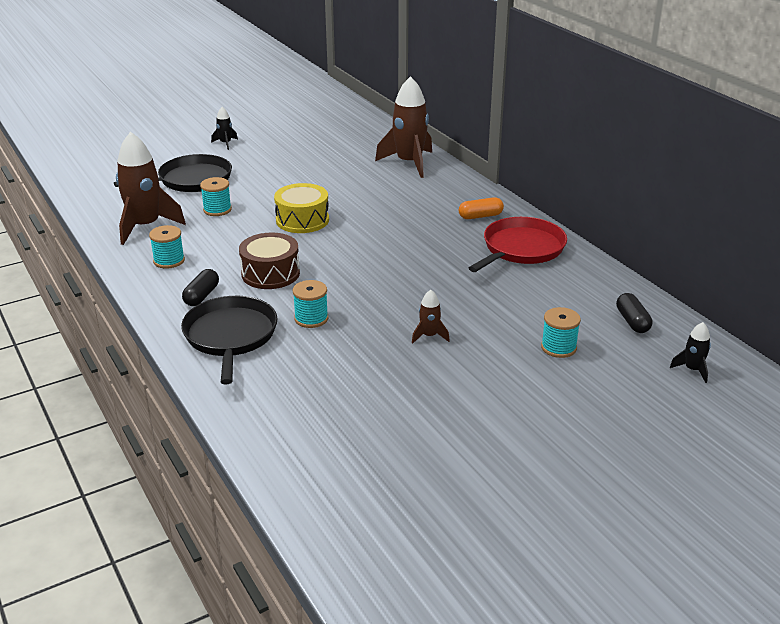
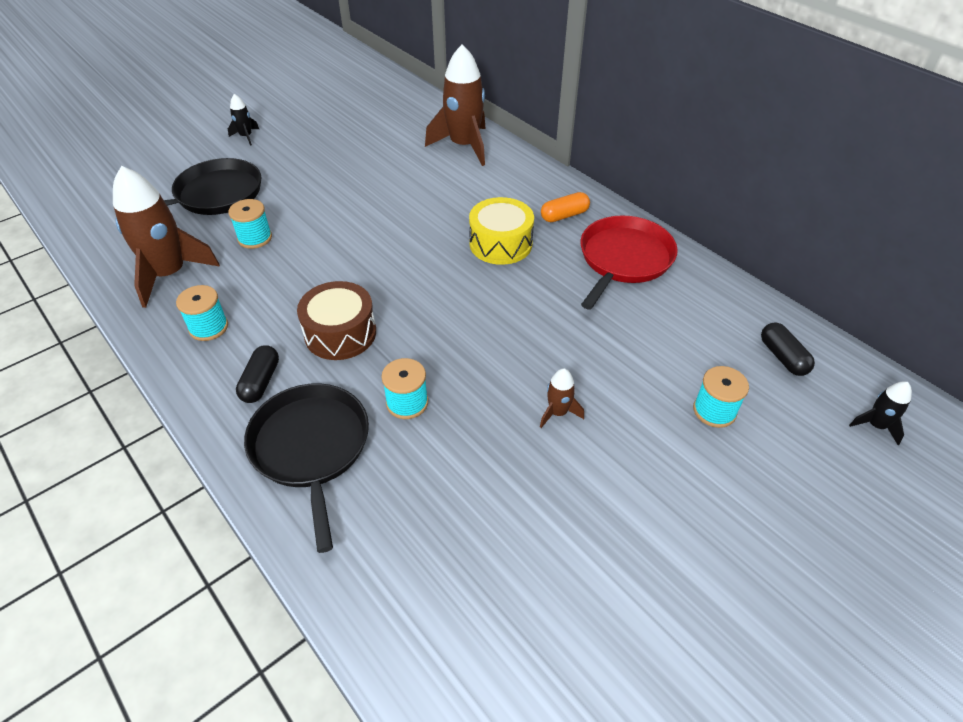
camera: 10 degrees left, 15 degrees up
yellow drum [274,183,329,233] -> yellow drum moved to [469,197,534,265]

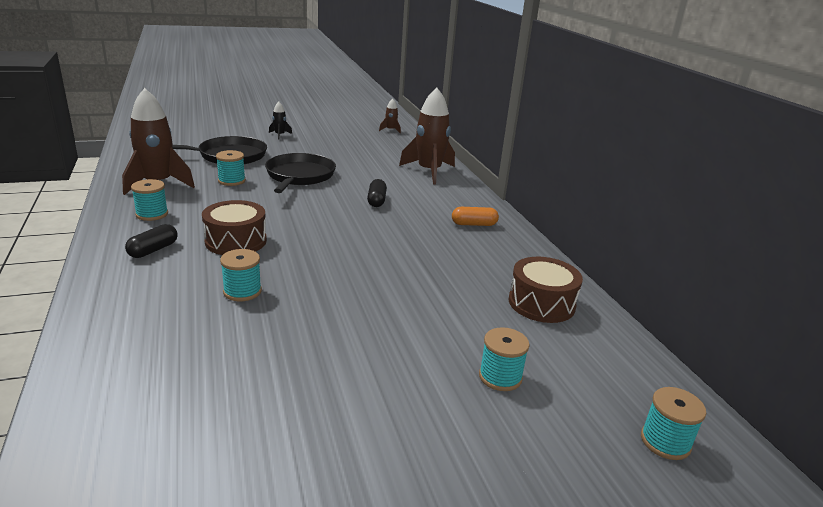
camera: 20 degrees right, 20 degrees down
black pan [244,383,369,553] -> black pan moved to [265,153,336,193]
yellow drum [469,197,534,265] -> none
brown rocket [540,368,584,428] -> brown rocket moved to [379,98,401,133]
red pan [580,215,678,310] -> none
black capsule [761,323,815,376] -> black capsule moved to [367,179,387,207]
black rocket [849,382,912,445] -> turquoise spool [641,387,706,460]
none -> brown drum [509,257,583,323]

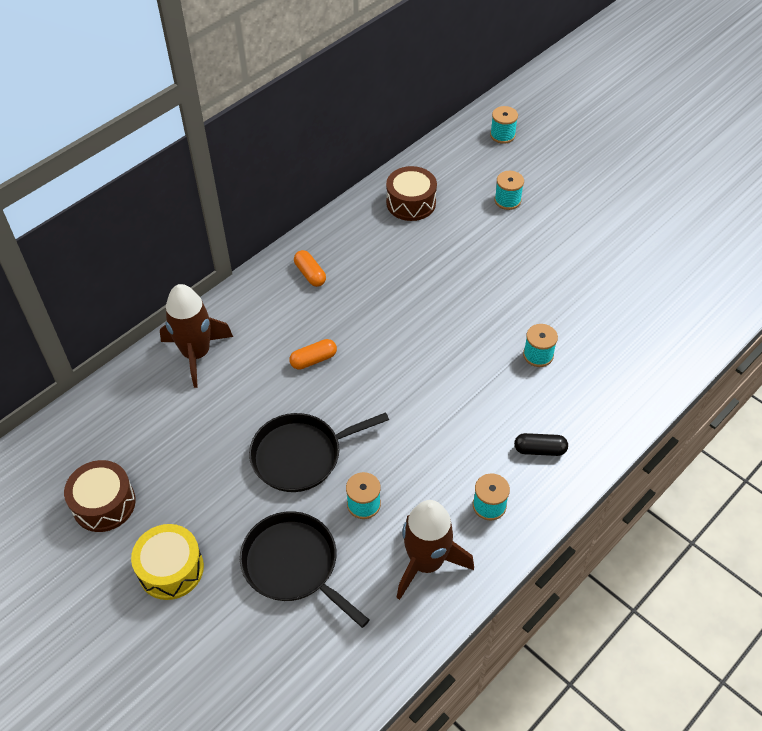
camera: 115 degrees left, 25 degrees up
brown drum [202,200,267,255] -> brown drum moved to [64,460,136,532]
black rocket [269,102,292,140] -> yellow drum [131,524,204,600]
black capsule [367,179,387,207] -> orange capsule [289,339,337,370]
brown rocket [379,98,401,133] -> none

